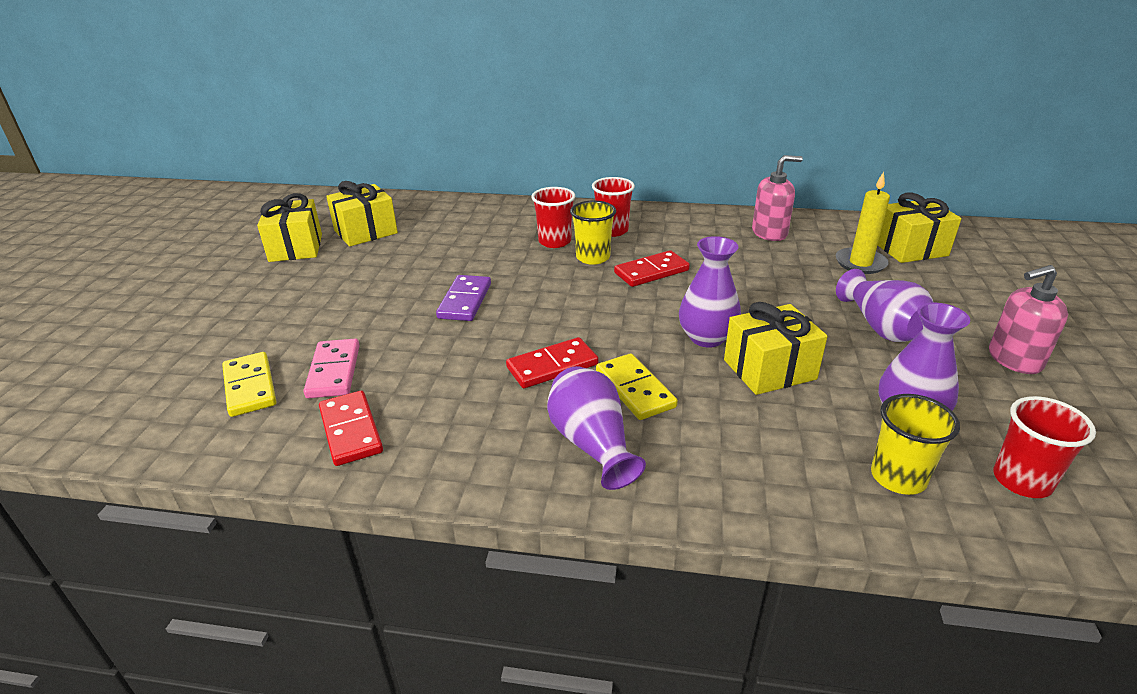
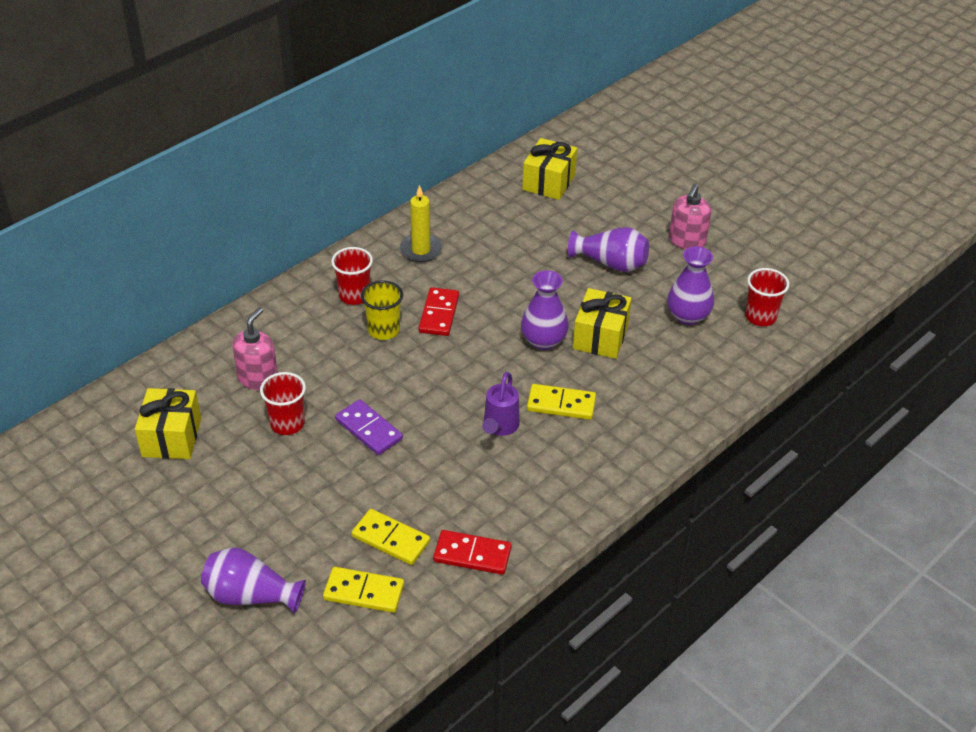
camera: 55 degrees left, 10 degrees up
yellow gift [257,193,322,262] -> none
pink domino [304,339,360,398] -> yellow domino [351,509,430,565]
red domino [506,337,598,388] -> purple watering can [482,372,520,436]
red cup [532,187,575,248] -> red cup moved to [260,372,306,435]
purple vase [547,366,646,490] -> purple vase moved to [201,547,306,614]
pink soap dispenser [752,155,803,241] -> pink soap dispenser moved to [232,307,278,390]
yellow candle [836,172,890,274] -> yellow candle moved to [400,185,442,262]
yellow cup [871,394,960,495] -> none

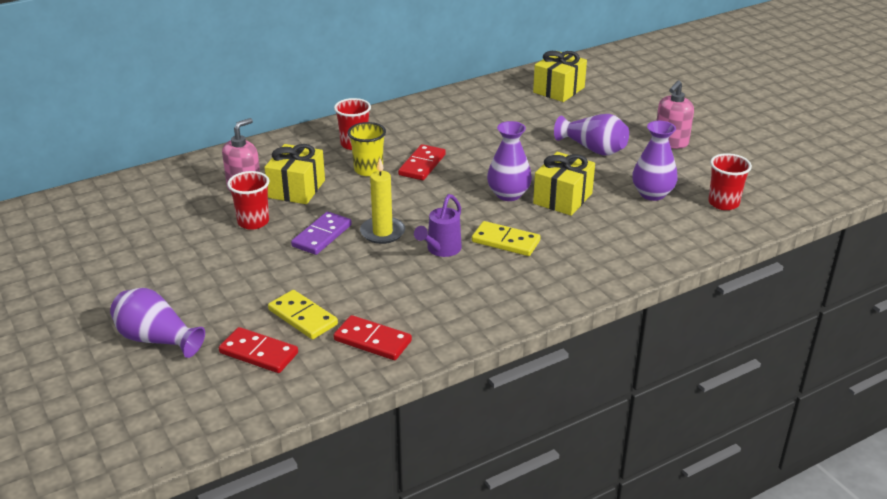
camera: 15 degrees right, 10 degrees down
yellow gift [135,388,201,459] -> yellow gift moved to [264,144,325,204]
yellow domino [323,567,404,613] -> red domino [219,327,298,373]
purple domino [335,399,403,455] -> purple domino turned 60 degrees clockwise [291,211,352,255]
yellow candle [400,185,442,262] -> yellow candle moved to [360,158,405,244]

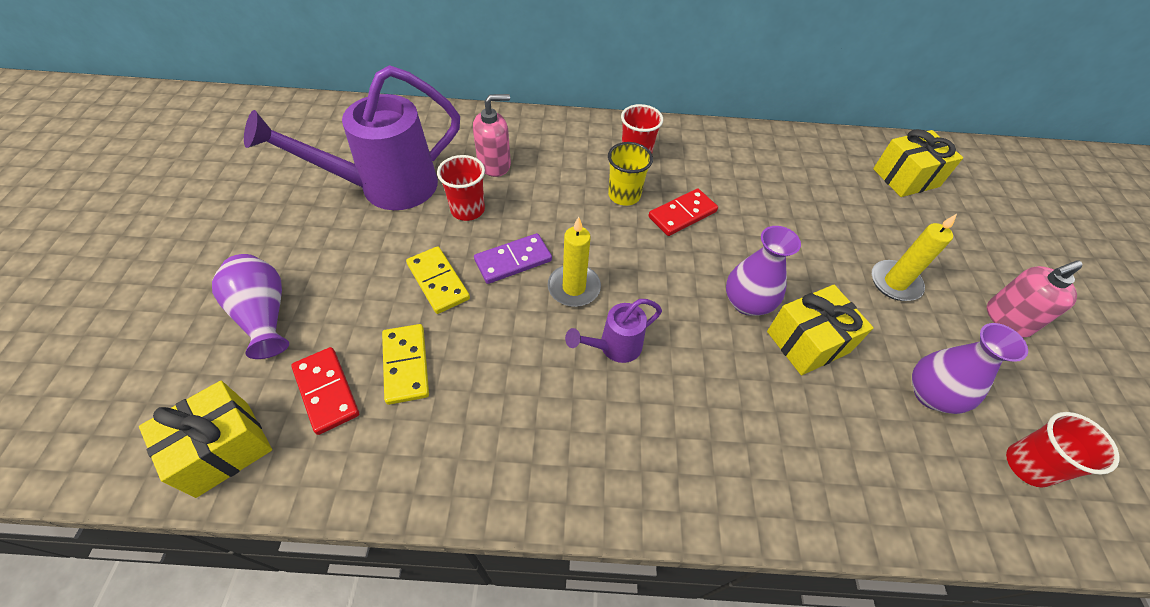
camera: 30 degrees right, 20 degrees up
yellow gift [264,144,325,204] -> yellow gift moved to [139,381,272,498]
red domino [333,315,412,360] -> none
yellow domino [472,221,541,256] -> yellow domino moved to [406,246,470,314]
purple vase [554,114,629,155] -> yellow candle [872,214,957,301]
none -> purple watering can [244,65,460,210]

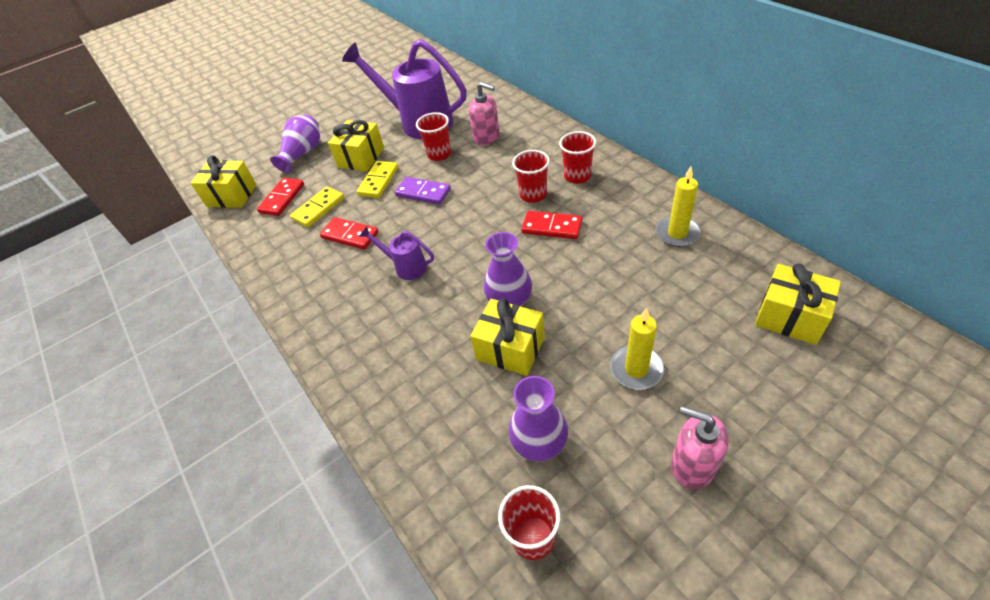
camera: 60 degrees right, 5 degrees down
yellow candle [548,217,601,307] -> yellow candle moved to [656,167,701,247]
yellow cup [608,142,653,206] -> red cup [512,150,550,203]
none -> red domino [320,217,379,250]
none -> yellow gift [328,120,384,171]

